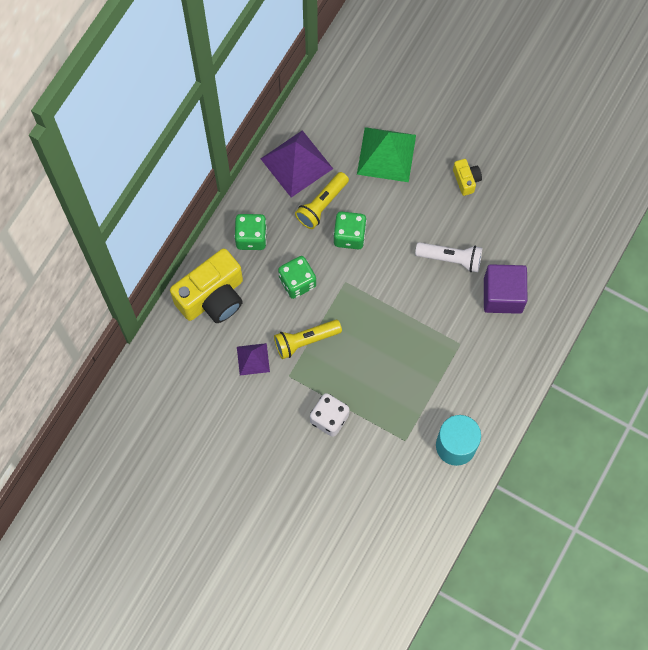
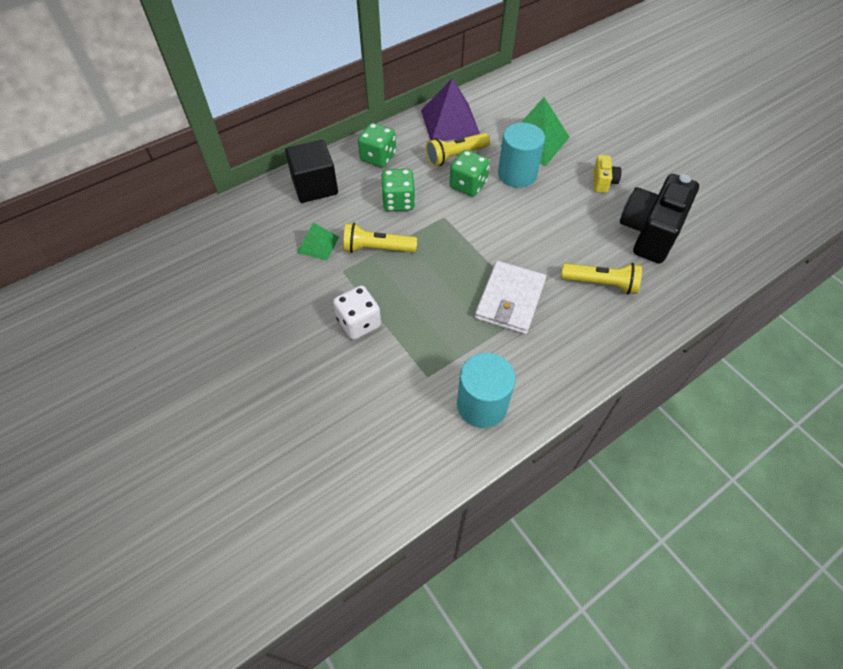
camera: 25 degrees right, 15 degrees down
yellow camera [170,249,243,323] -> black cube [285,140,338,203]
purple pyramid [237,343,270,376] -> green pyramid [297,222,339,261]
white flashlight [415,242,482,272] -> none
purple cube [484,264,527,314] -> yellow flashlight [561,263,642,294]
none -> white wallet [475,261,546,334]
none -> turquoise cylinder [498,123,545,188]
none -> black camera [620,174,699,263]

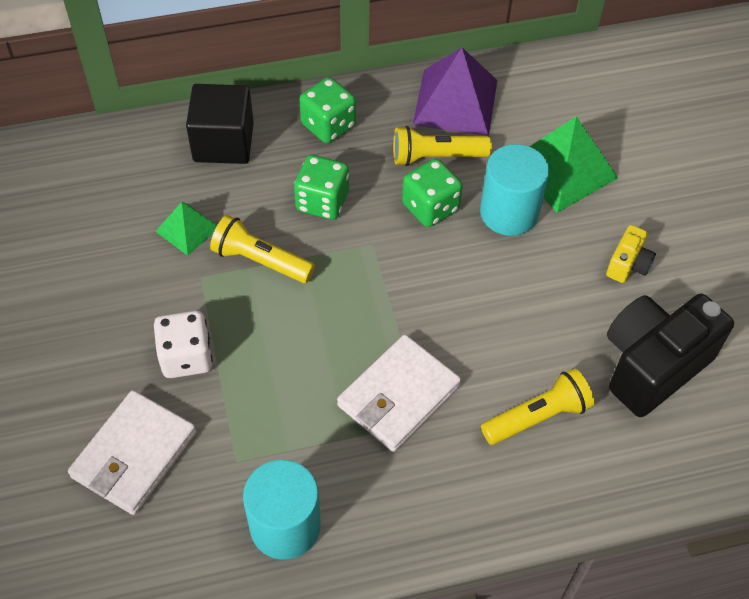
camera: 20 degrees right, 0 degrees up
yellow flashlight [561,263,642,294] -> yellow flashlight turned 60 degrees counterclockwise [481,368,594,445]
none -> white wallet [68,390,197,515]

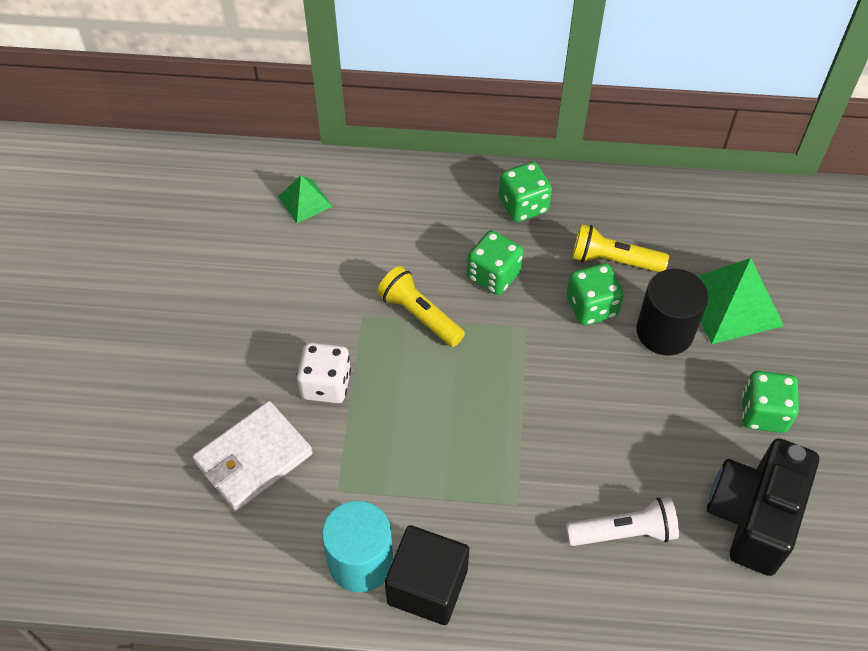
camera: 20 degrees right, 0 degrees up
green pyramid [155,202,217,256] -> green pyramid moved to [278,175,332,223]
black cube [186,84,254,164] -> black cube moved to [385,525,469,625]
white wallet [337,335,461,452] -> none
purple pyramid [413,47,497,136] -> none
turquoise cylinder [480,144,549,236] -> black cylinder [636,269,708,355]
yellow flashlight [481,368,594,445] -> white flashlight [566,497,679,546]
yellow camera [606,225,656,283] -> green dice [742,371,799,433]
black camera [607,294,734,417] -> black camera turned 45 degrees counterclockwise [707,438,819,576]

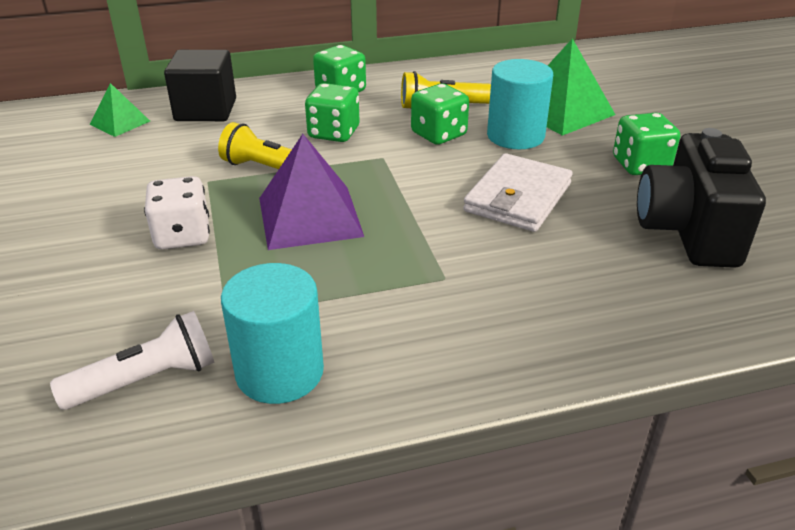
camera: 20 degrees left, 20 degrees down
white wallet [193,401,313,511] -> white wallet moved to [463,153,573,232]
black cube [385,525,469,625] -> black cube moved to [164,50,236,121]
white flashlight [566,497,679,546] -> white flashlight moved to [50,311,215,410]
black cylinder [636,269,708,355] -> turquoise cylinder [487,59,553,149]
none -> purple pyramid [259,134,364,250]

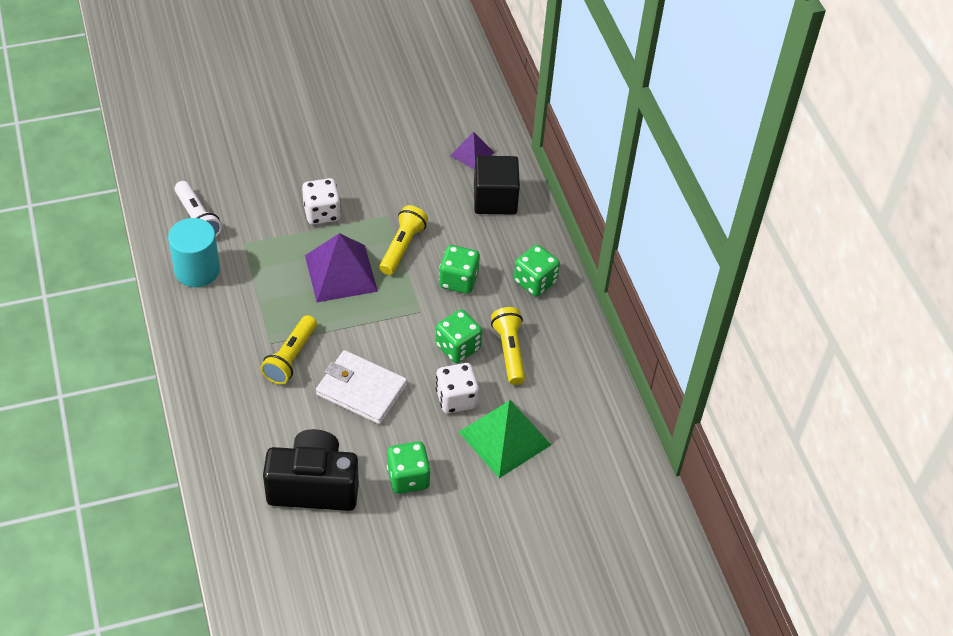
camera: 85 degrees right, 15 degrees up
green pyramid [89,83,150,137] -> purple pyramid [450,132,494,170]
turquoise cylinder [487,59,553,149] -> white dice [436,363,479,414]
none -> yellow flashlight [261,315,317,384]

